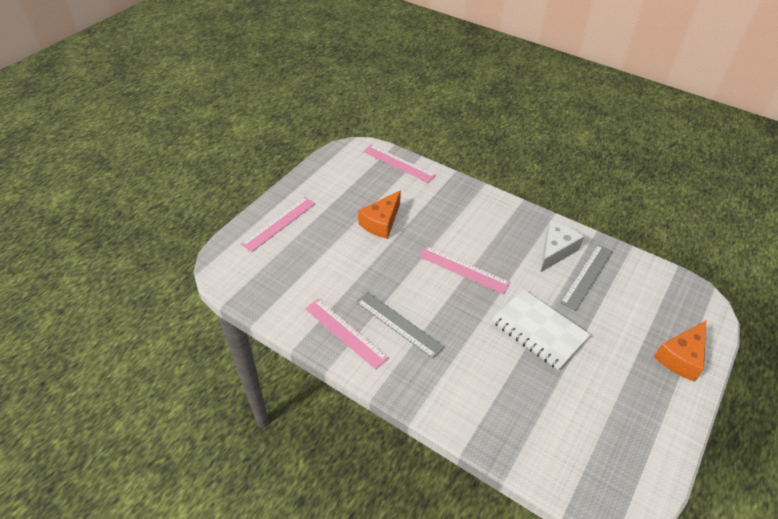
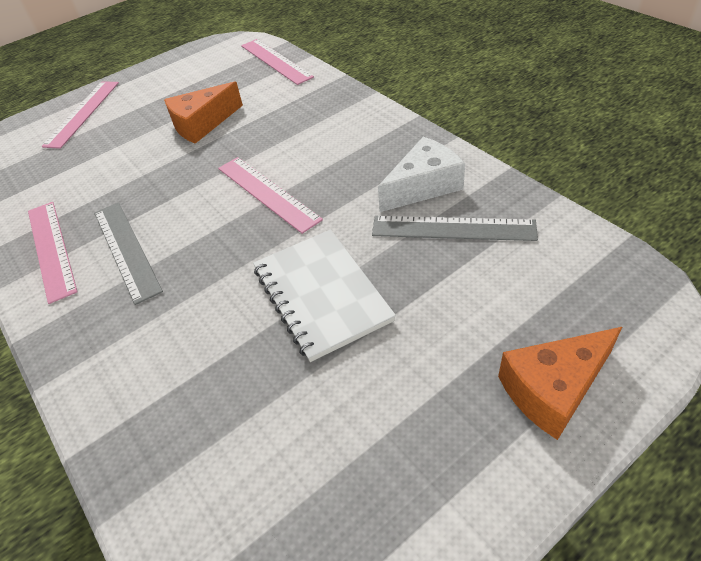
camera: 25 degrees right, 0 degrees up
pink ruler [241,197,316,252] -> pink ruler turned 45 degrees counterclockwise [41,81,119,149]
grey ruler [560,245,613,311] -> grey ruler turned 45 degrees clockwise [372,216,538,241]

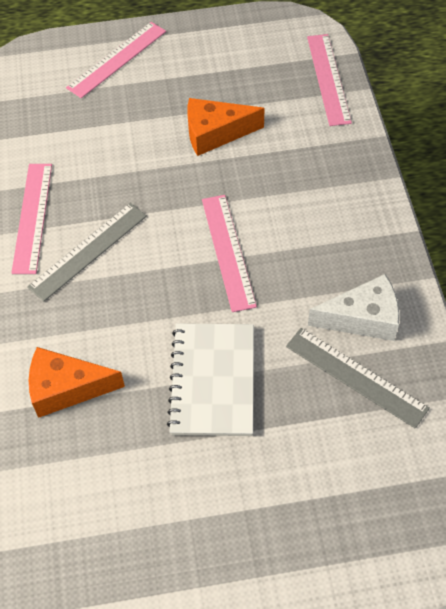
camera: 25 degrees right, 10 degrees up
grey ruler [94,203,163,305] -> grey ruler turned 45 degrees clockwise [27,203,147,302]
orange cheese [498,327,622,440] -> orange cheese moved to [29,347,125,418]

